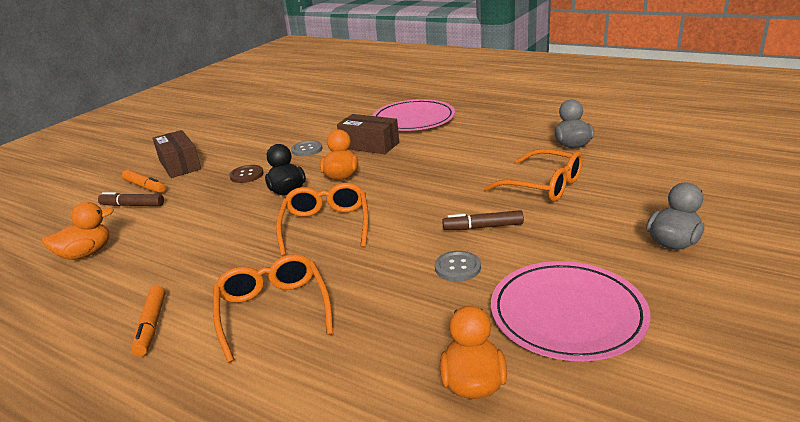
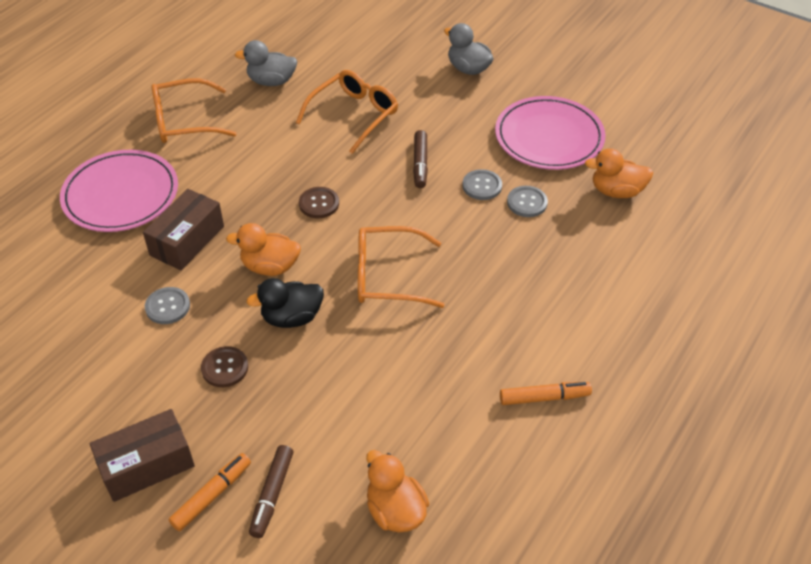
camera: 90 degrees left, 20 degrees up
orange glasses [213,254,333,363] -> orange glasses moved to [152,78,237,143]
none -> brown button [299,187,339,218]
none -> grey button [507,186,548,217]

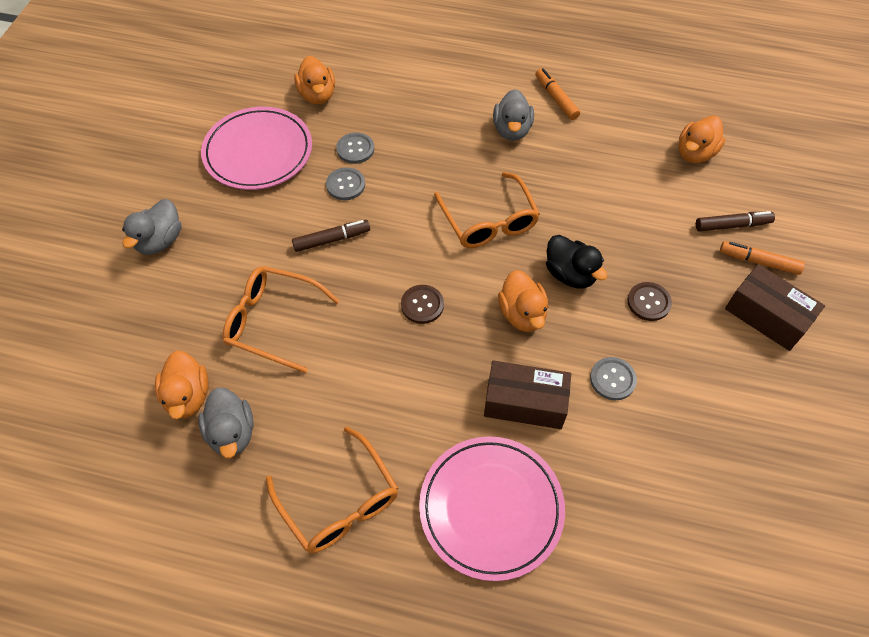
camera: 110 degrees left, 10 degrees up
none -> orange duck [155,351,209,419]
none -> grey duck [493,89,534,141]

